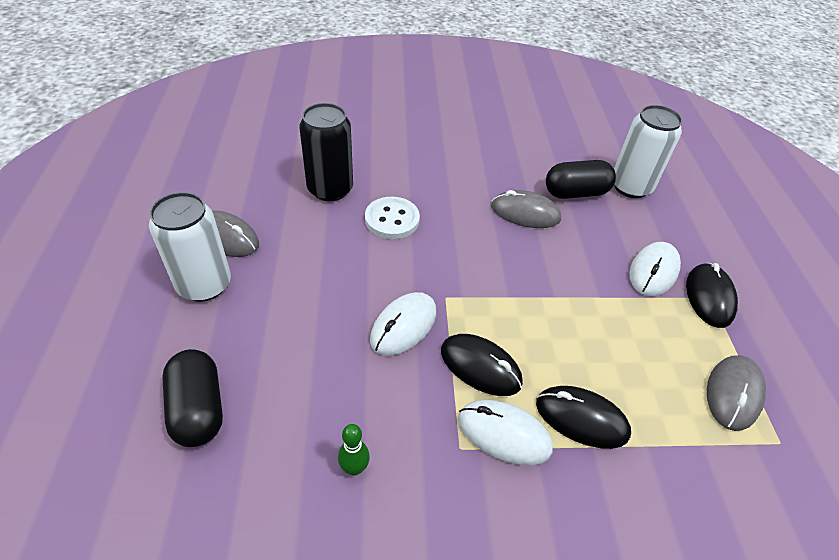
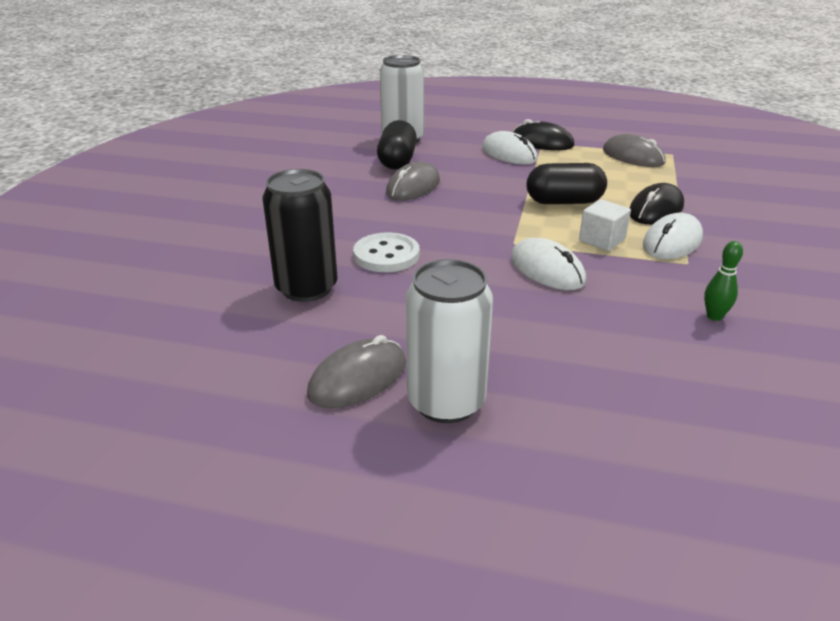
camera: 70 degrees left, 15 degrees down
black capsule [162,349,223,447] -> black capsule moved to [527,163,607,204]
black mouse [441,334,523,396] -> white cube [579,199,631,251]

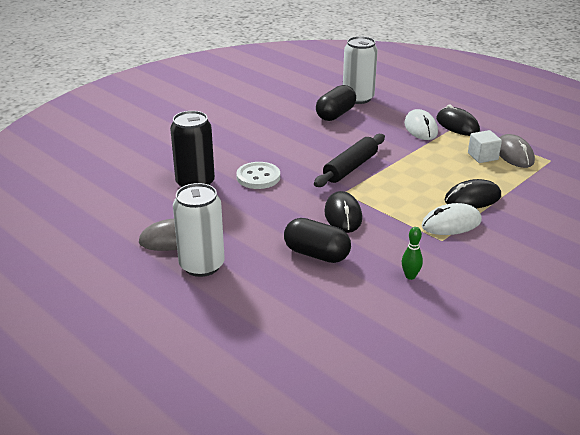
camera: 30 degrees right, 0 degrees up
grey mouse [386,162,440,201] -> none
white mouse [511,238,586,290] -> black mouse [324,191,362,233]
black capsule [527,163,607,204] -> black capsule moved to [284,218,351,263]
white cube [579,199,631,251] -> white cube moved to [468,130,502,163]
none -> black rolling pin [314,134,385,187]

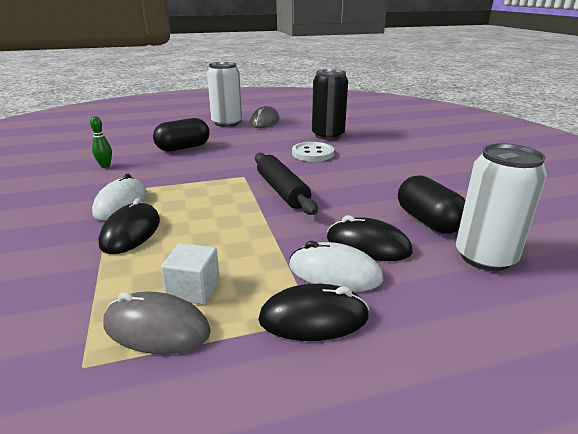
camera: 120 degrees right, 5 degrees down
black mouse [324,191,362,233] -> black mouse moved to [327,215,413,261]

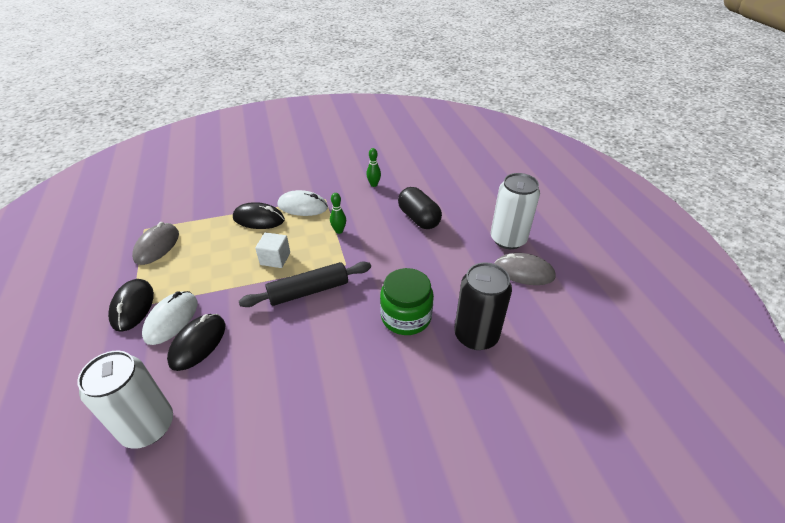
camera: 90 degrees right, 15 degrees up
white cube [161,243,220,305] -> white cube moved to [255,232,290,268]
white button [292,142,334,162] -> green jar [380,268,434,335]
black capsule [398,175,465,234] -> none
none -> green bowling pin [330,193,346,234]

